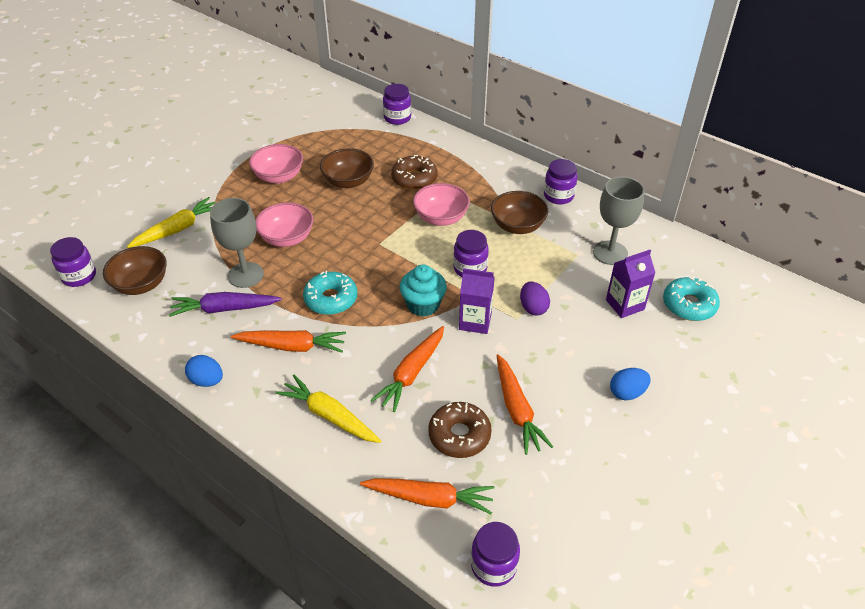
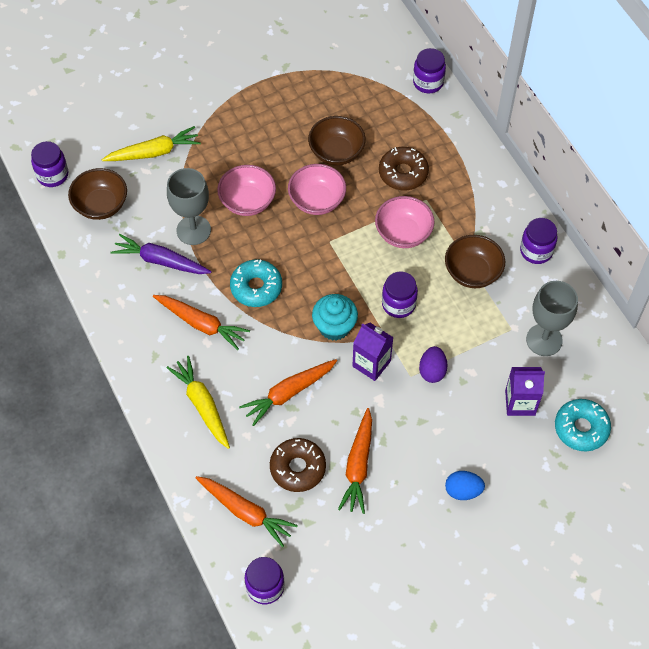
camera: 25 degrees right, 15 degrees up
blue egg [185,355,223,387] -> none
pink bowl [249,144,303,184] -> pink bowl moved to [288,164,346,215]

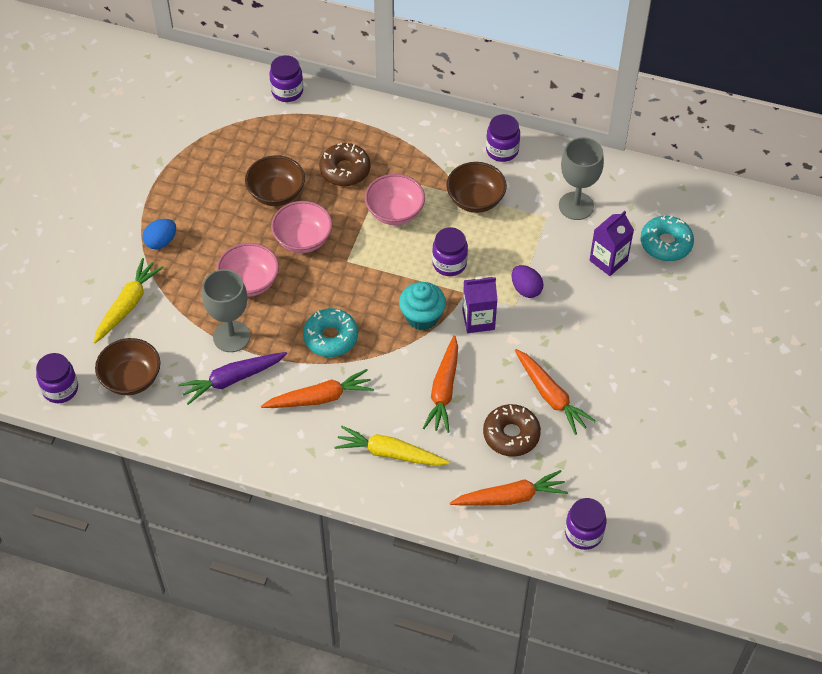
camera: 45 degrees left, 5 degrees down
blue egg [445,471,485,500] -> blue egg moved to [143,219,176,249]

